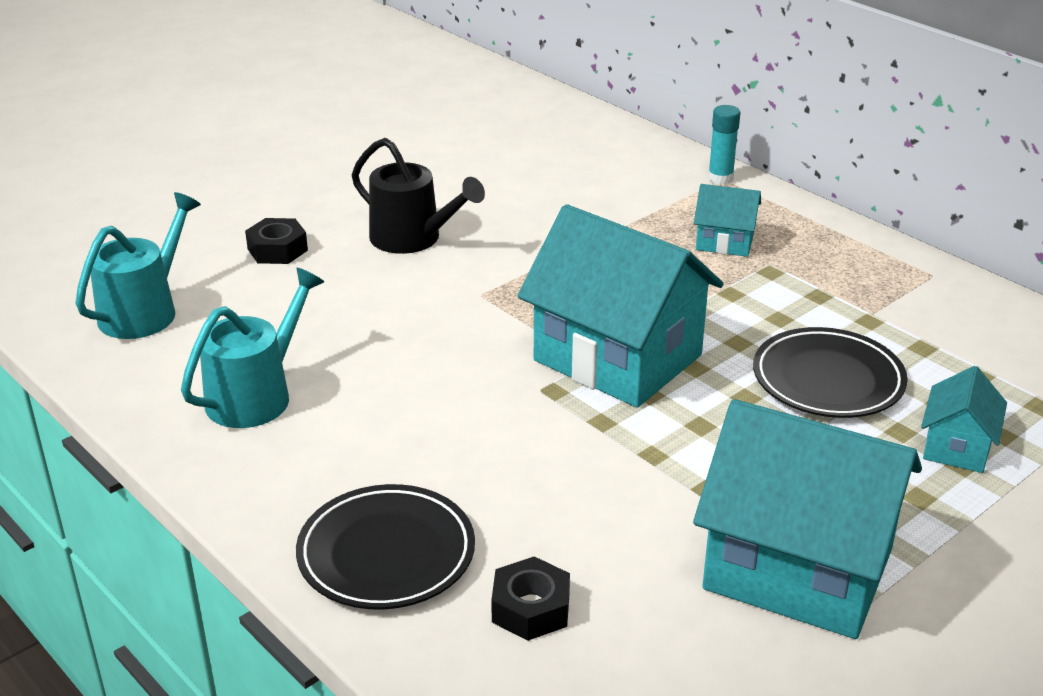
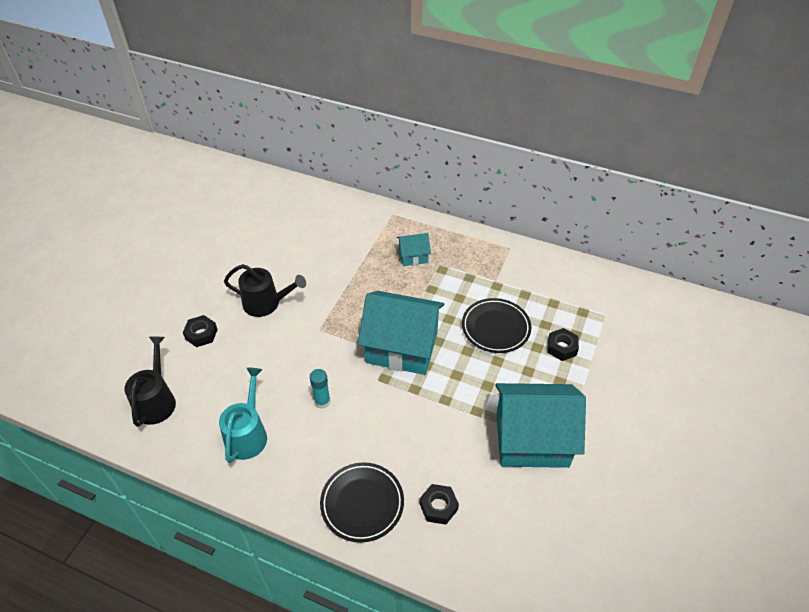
camera: 25 degrees left, 15 degrees up
turquoise watering can [75,192,201,339] -> black watering can [124,337,176,427]
turquoise glue stick [708,105,740,185] -> turquoise glue stick moved to [310,369,330,409]
turquoise house [921,366,1007,473] -> black nut [548,328,579,361]

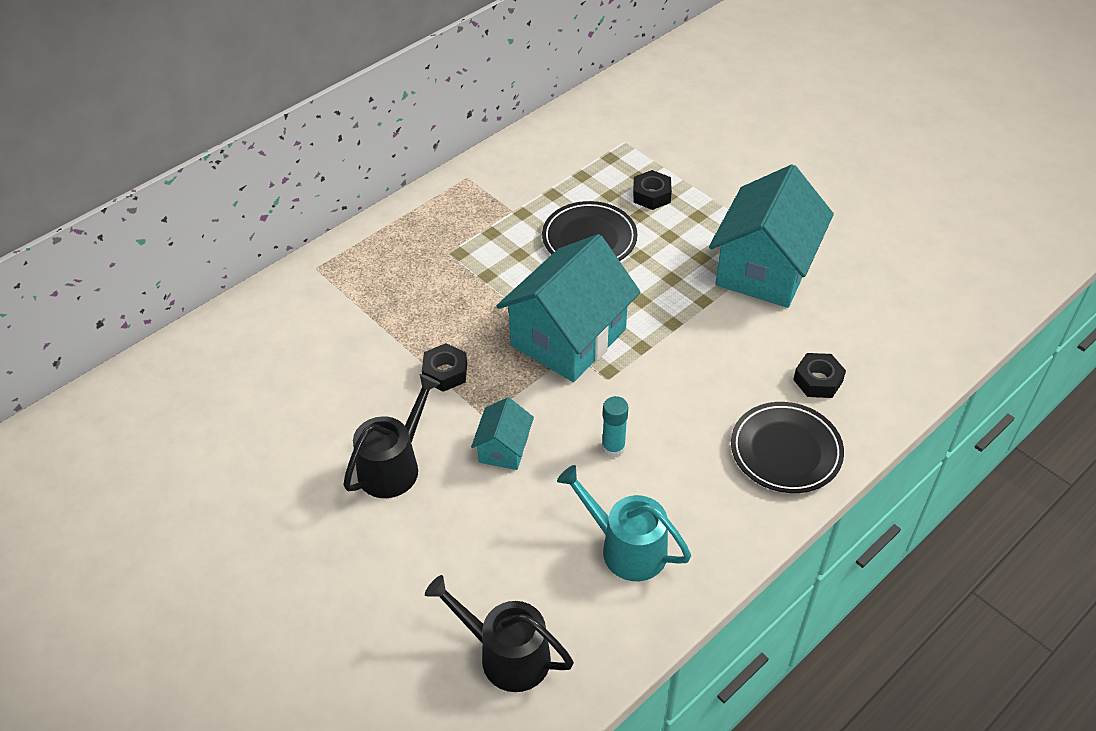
camera: 65 degrees left, 0 degrees up
black nut [183,315,218,347] -> black nut moved to [422,343,467,392]
turquoise house [397,233,431,266] -> turquoise house moved to [471,397,534,470]

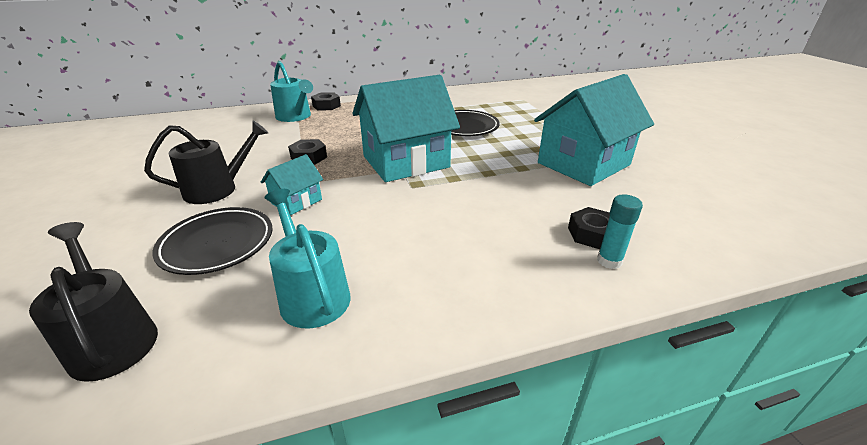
camera: 25 degrees right, 15 degrees down
turquoise glue stick [602,396,628,458] -> turquoise glue stick moved to [597,194,643,269]
black nut [633,170,672,210] -> black nut moved to [311,92,341,111]
black plate [731,402,844,493] -> black plate moved to [152,207,272,275]
none -> turquoise watering can [270,61,313,122]

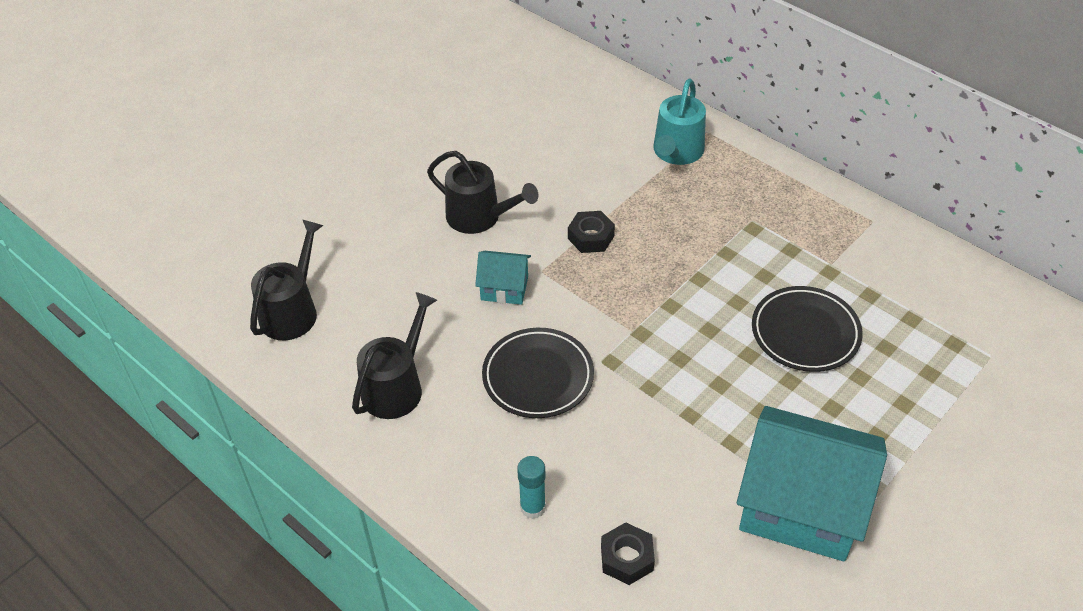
camera: 60 degrees right, 15 degrees up
black plate [152,207,272,275] -> black plate moved to [482,328,594,418]
turquoise watering can [264,189,351,328] -> black watering can [352,292,437,419]
black nut [311,92,341,111] -> none
turquoise house [352,75,460,182] -> none
turquoise glue stick [597,194,643,269] -> turquoise glue stick moved to [517,456,546,519]

